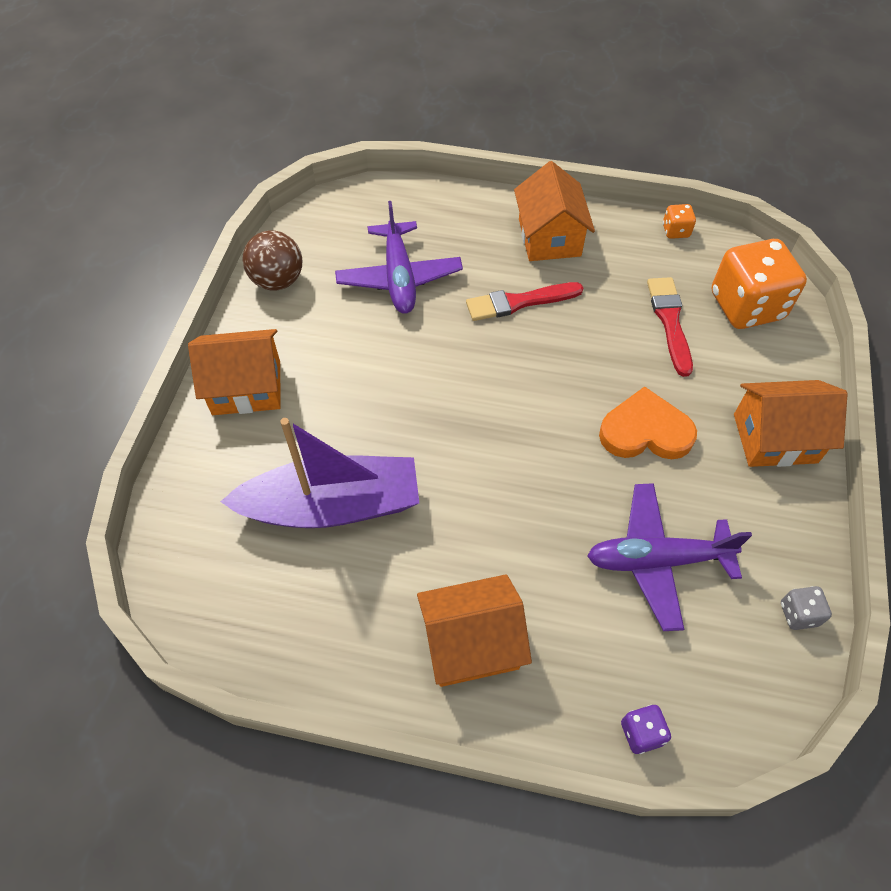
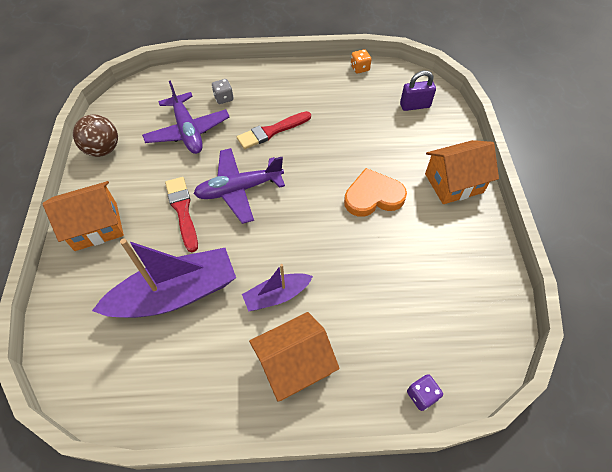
camera: 15 degrees left, 0 degrees up
orange house [514,161,595,261] -> none
purple plane [587,483,752,631] -> purple plane moved to [194,148,285,224]
red brush [647,277,693,377] -> red brush moved to [165,177,198,252]
orange dice [712,239,807,329] -> purple padlock [400,71,436,111]
grey dice [781,586,832,630] -> grey dice moved to [212,79,234,104]
none -> purple boat [242,264,313,311]

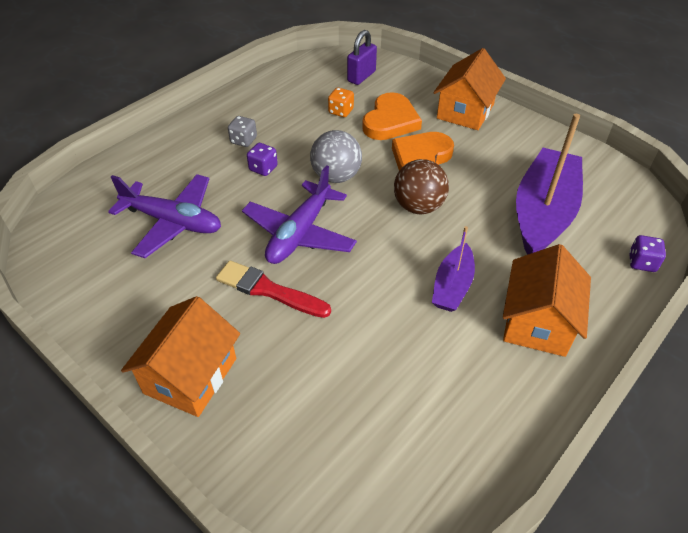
camera: 45 degrees left, 10 degrees down
brown ball [73,115,118,157] -> brown ball moved to [394,159,449,214]
purple boat [92,239,236,318] -> purple boat moved to [516,114,583,255]
grey dice [212,79,234,104] -> grey dice moved to [228,116,257,147]
red brush [237,111,311,149] -> purple dice [247,143,278,176]
orange dice [351,49,372,74] -> orange dice moved to [328,87,354,117]
none -> grey ball [310,130,362,183]
none -> orange heart [362,92,422,140]

